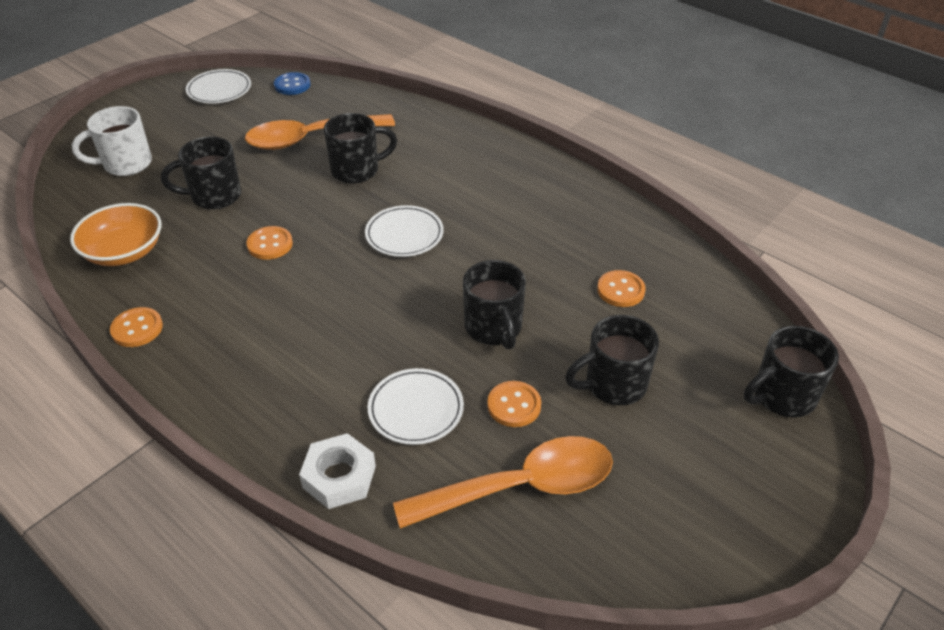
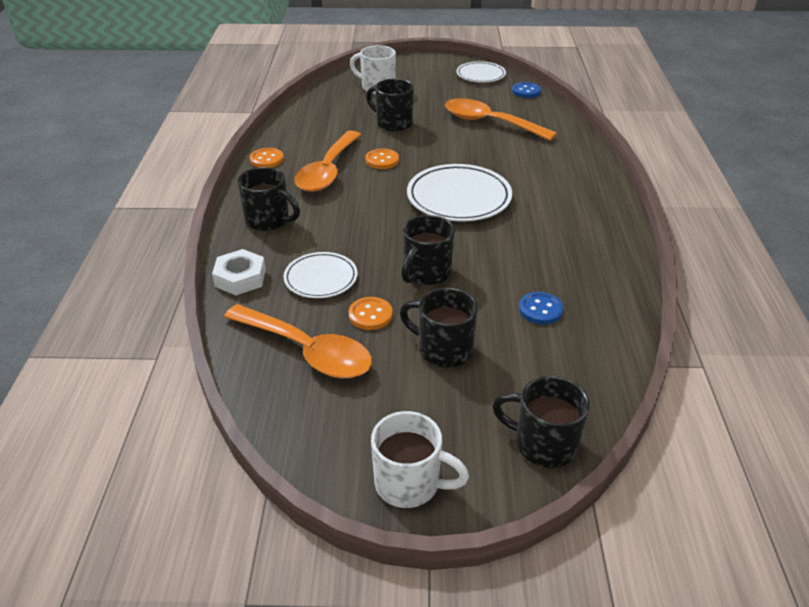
camera: 50 degrees right, 5 degrees down
orange bowl [70,203,161,266] -> none
black mug [324,113,397,184] -> black mug moved to [237,167,300,231]
white plate [365,205,444,257] -> white plate [407,164,512,221], size x1.64
orange button [597,270,646,307] -> blue button [519,292,563,324]
none -> orange spoon [295,131,361,192]
none -> white mug [371,411,469,508]

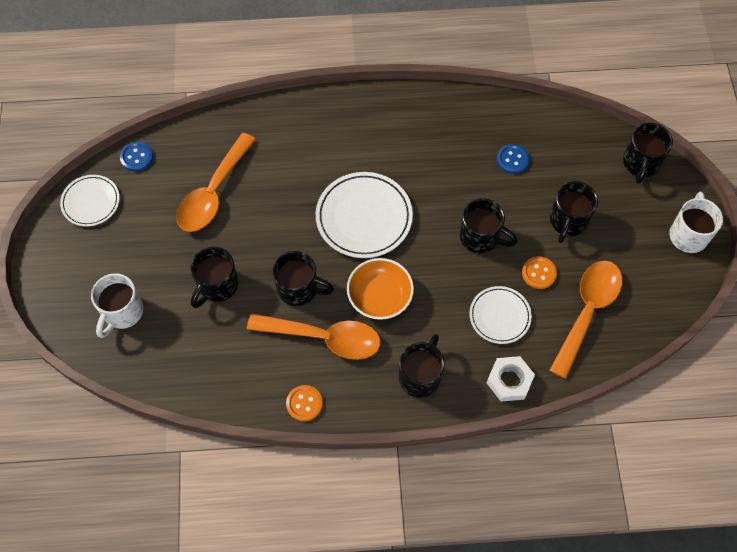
camera: 95 degrees left, 25 degrees up
orange button [365,149,399,169] -> black mug [273,251,334,306]
none -> orange bowl [347,258,414,320]

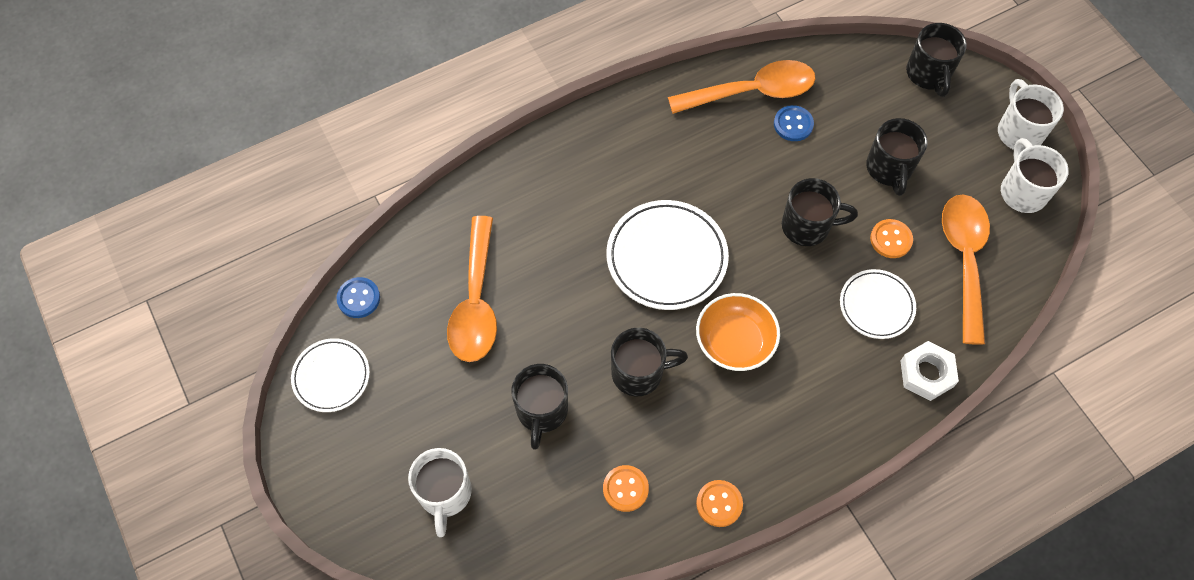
camera: 25 degrees left, 0 degrees up
orange spoon [247,313,381,360] -> orange spoon moved to [668,60,816,114]
black mug [399,334,445,398] -> none
none -> orange button [603,465,649,512]
none -> white mug [1001,138,1069,213]

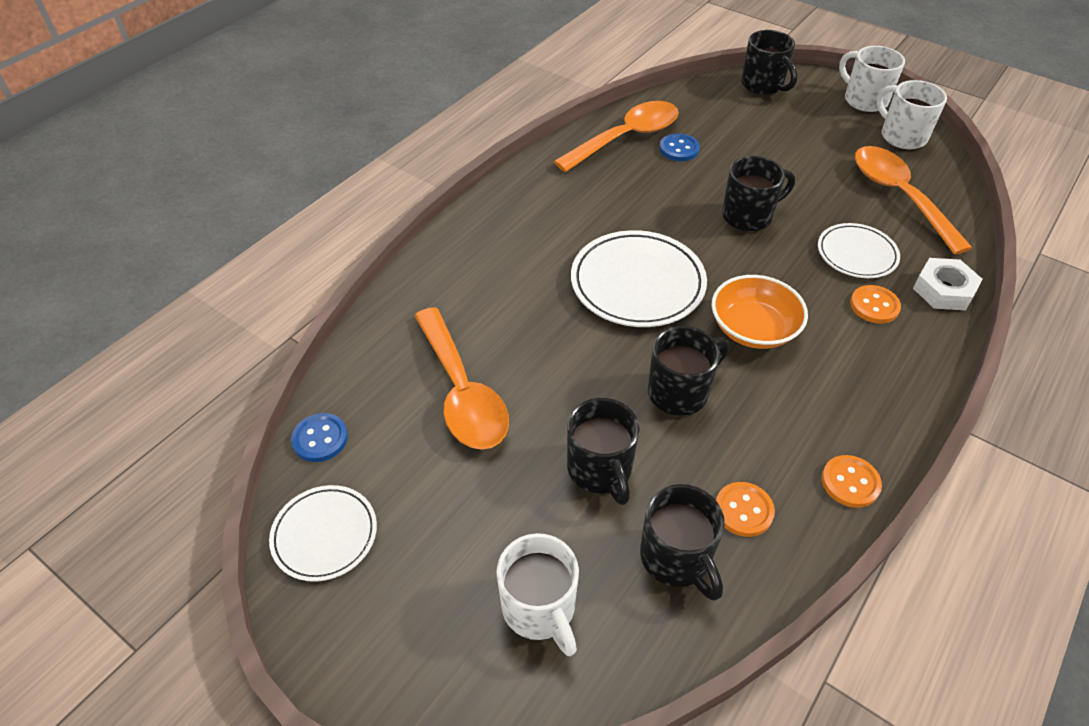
camera: 25 degrees left, 15 degrees down
black mug [866,118,928,196] -> black mug moved to [640,484,725,601]
orange button [870,219,913,258] -> orange button moved to [850,285,901,324]

